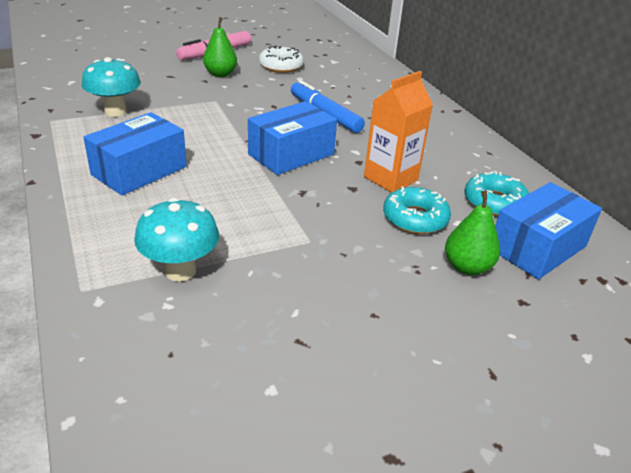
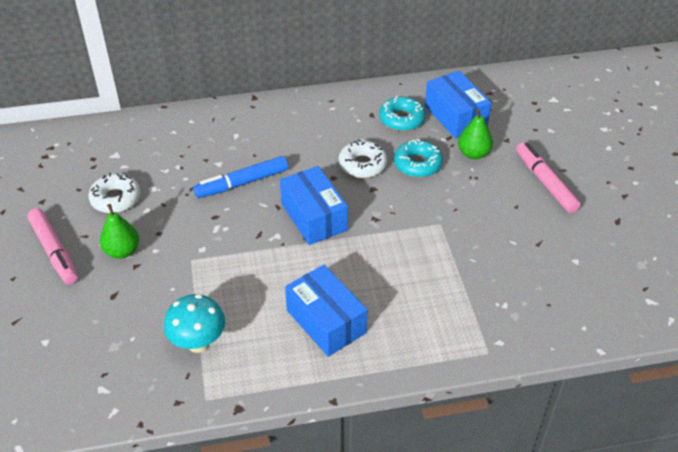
camera: 75 degrees left, 10 degrees up
turquoise mushroom [134,198,219,282] -> none
orange carton [364,71,433,193] -> white donut [338,140,387,178]
none -> pink marker [516,142,581,213]

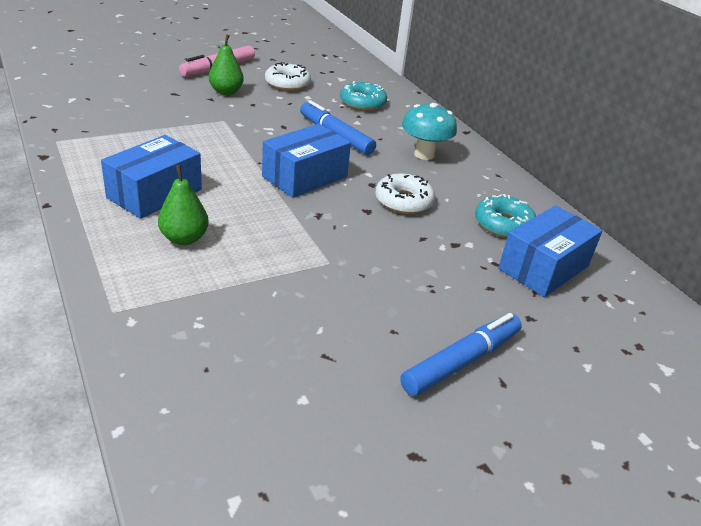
camera: 70 degrees right, 10 degrees down
turquoise mushroom [164,294,225,353] -> turquoise mushroom moved to [402,103,457,160]
turquoise donut [394,139,443,178] -> turquoise donut moved to [340,81,387,111]
green pear [458,109,493,159] -> green pear moved to [158,165,209,245]
pink marker [516,142,581,213] -> blue marker [400,313,522,396]

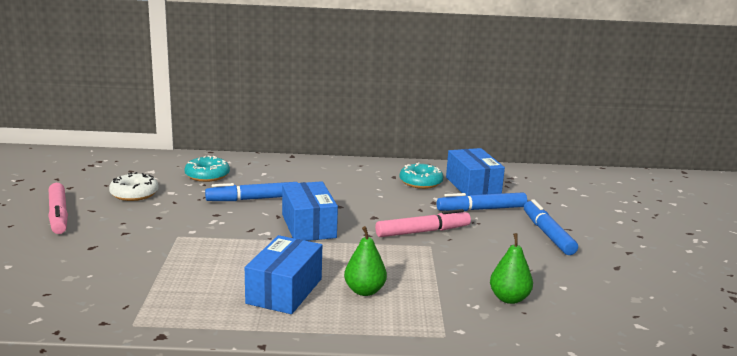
camera: 60 degrees left, 15 degrees down
blue box [101,135,202,219] -> blue box turned 45 degrees clockwise [245,235,322,314]
green pear [209,34,244,95] -> green pear moved to [490,233,533,304]
white donut [375,174,435,214] -> none
turquoise mushroom [402,103,457,160] -> none
none -> pink marker [375,209,471,237]
none -> blue marker [437,192,527,211]

